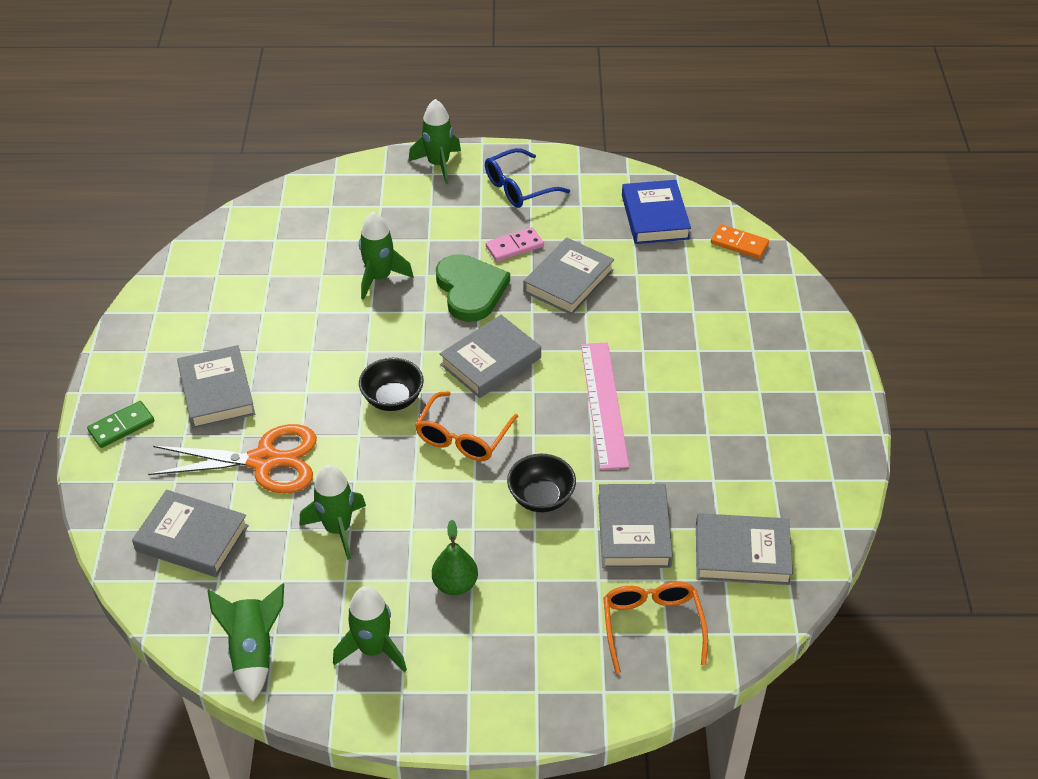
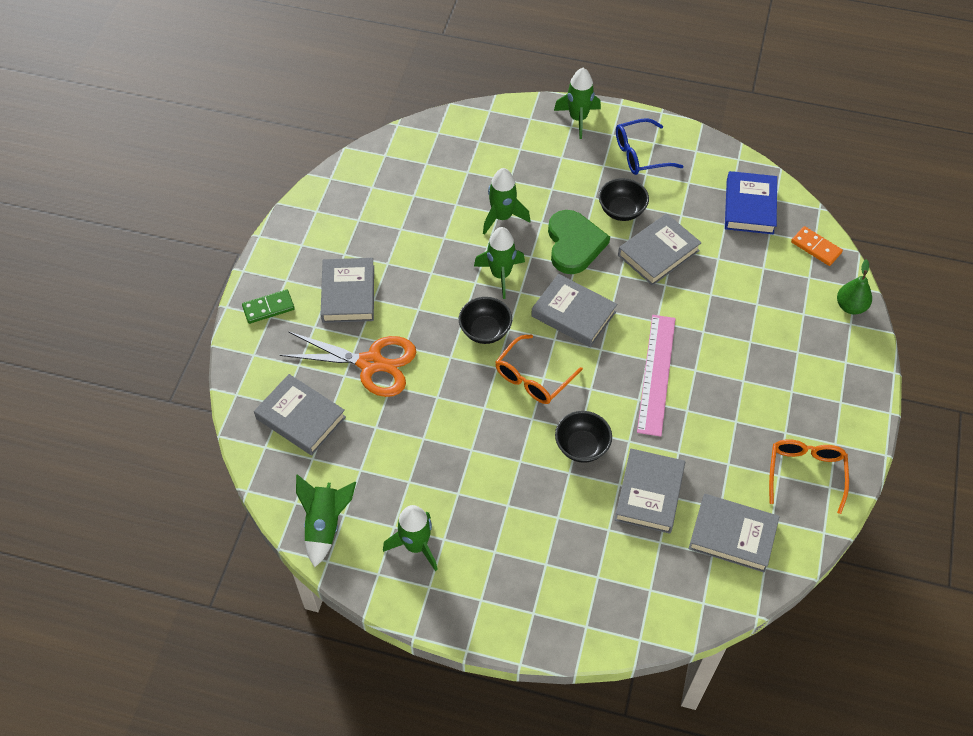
camera: 15 degrees right, 10 degrees up
green rocket [300,465,366,560] -> green rocket moved to [474,227,525,299]
green pear [432,520,478,595] -> green pear moved to [837,259,872,315]
grey book [440,315,541,398] -> grey book turned 60 degrees clockwise [531,274,617,347]
pink domino [486,227,544,262] -> black bowl [599,178,649,221]
orange glasses [603,582,708,673] -> orange glasses moved to [769,439,849,514]

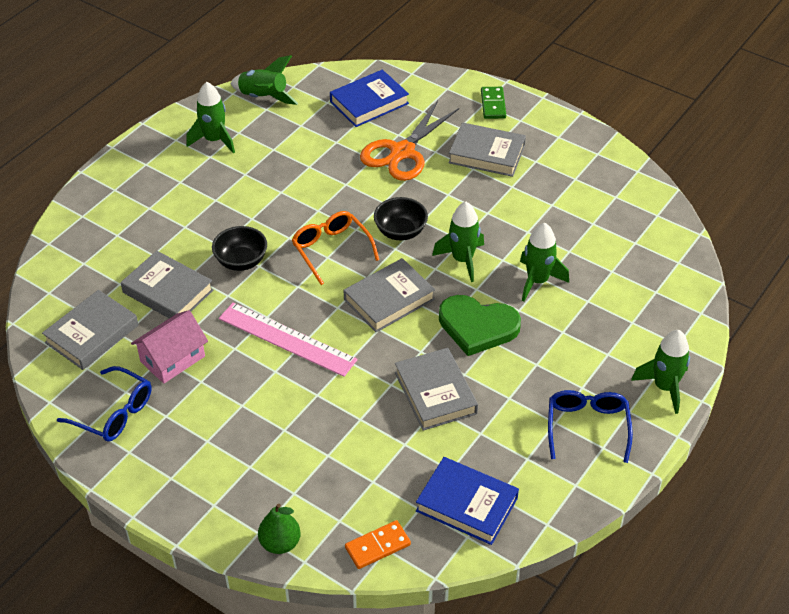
camera: 110 degrees right, 10 degrees down
grey book [254,374,346,456] -> blue book [330,70,409,127]
black bowl [599,178,649,221] -> none
orange glasses [769,439,849,514] -> blue glasses [57,366,152,442]
none -> pink house [131,310,208,384]

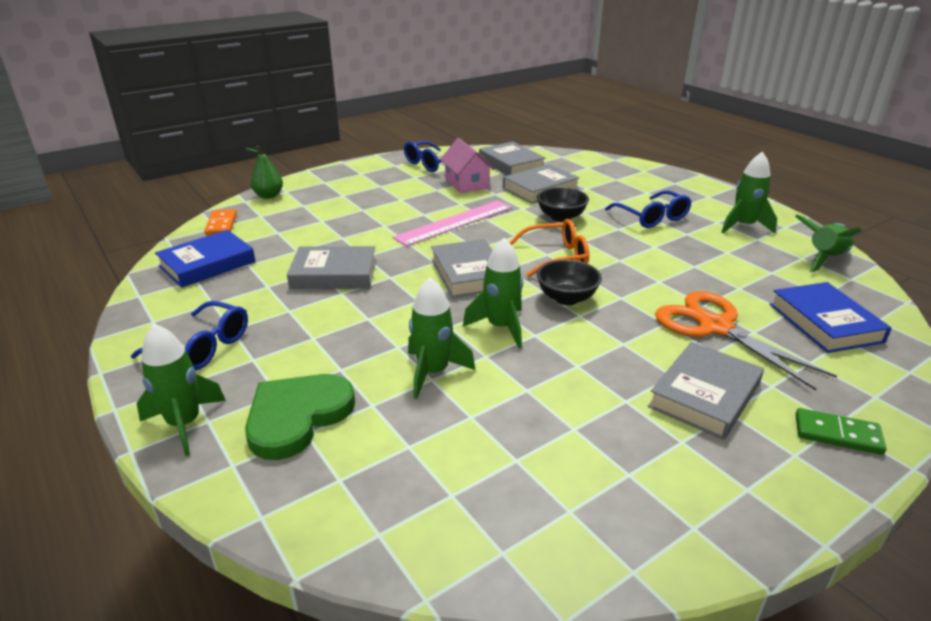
camera: 110 degrees right, 15 degrees down
green heart [439,295,521,356] -> green heart moved to [245,374,355,460]
none -> blue glasses [605,190,691,228]

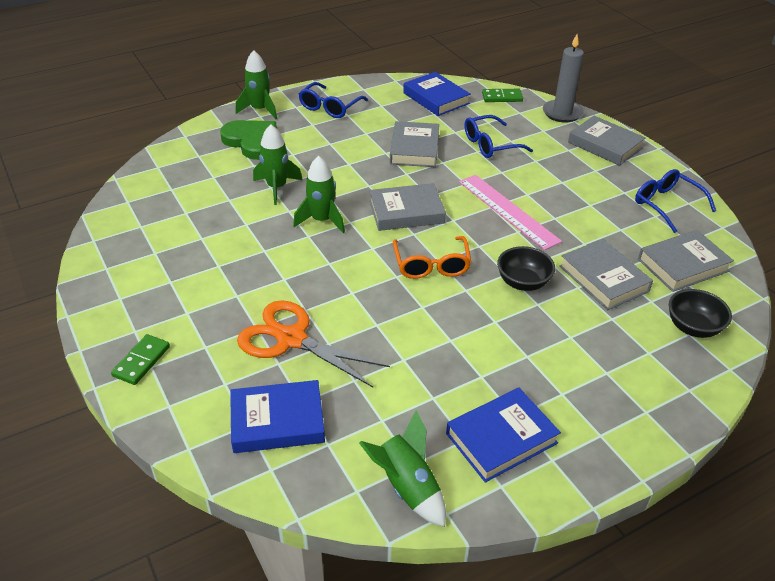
camera: 95 degrees right, 10 degrees up
orange domino [204,209,237,235] -> green domino [482,89,523,102]
green pear [245,146,283,199] -> grey candle [543,34,584,122]
pink house [440,138,495,193] -> none
black bowl [537,259,602,305] -> black bowl moved to [669,289,732,338]
blue glasses [605,190,691,228] -> blue glasses moved to [464,115,533,158]
grey book [648,342,764,440] -> grey book moved to [568,116,646,166]
orange scissors [655,291,837,391] -> orange scissors turned 120 degrees counterclockwise [237,300,390,387]
green rocket [721,151,777,234] -> blue book [446,388,561,483]

